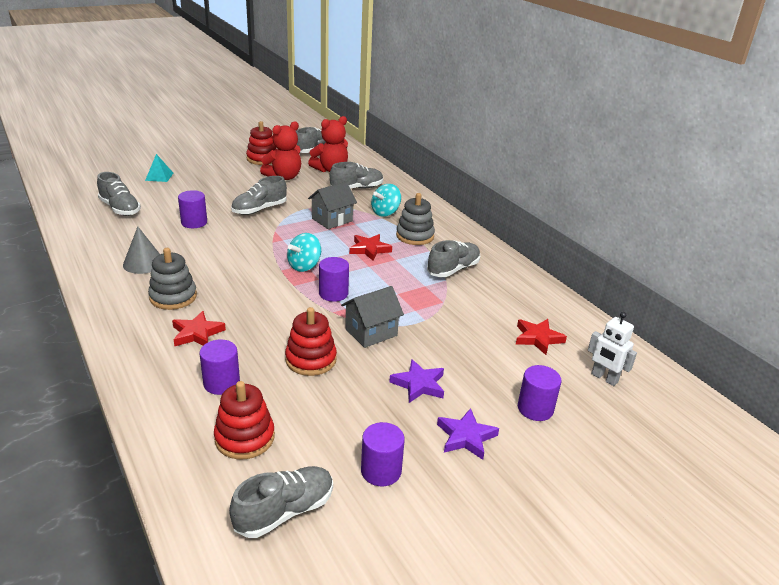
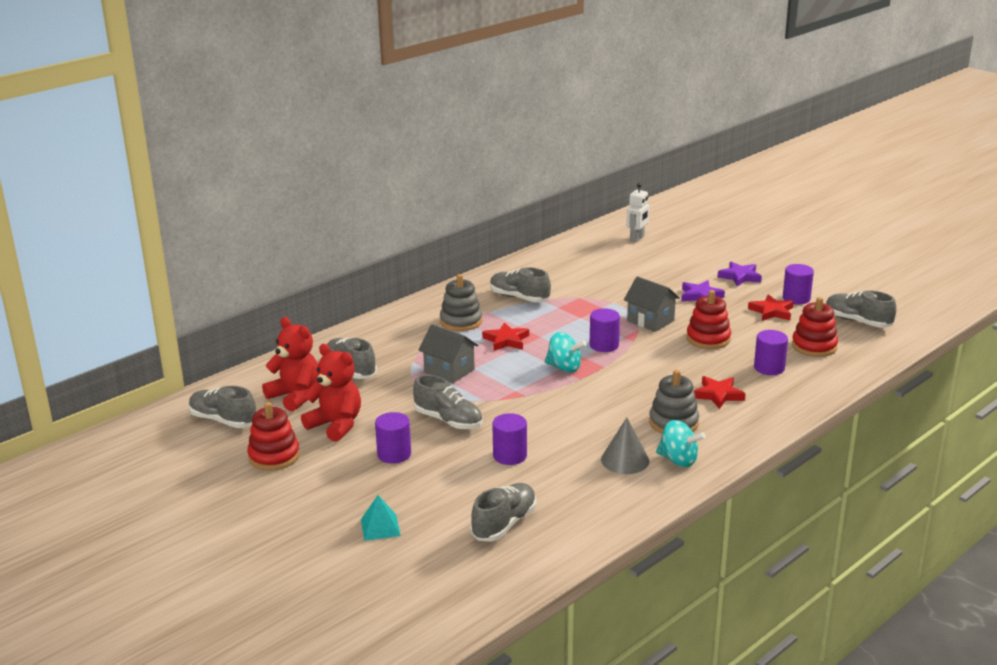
camera: 100 degrees left, 5 degrees down
turquoise spinning top [371,184,401,217] -> turquoise spinning top moved to [656,420,705,467]
red star [516,319,567,355] -> red star moved to [748,294,794,321]
purple cylinder [518,365,561,421] -> purple cylinder moved to [375,412,411,464]

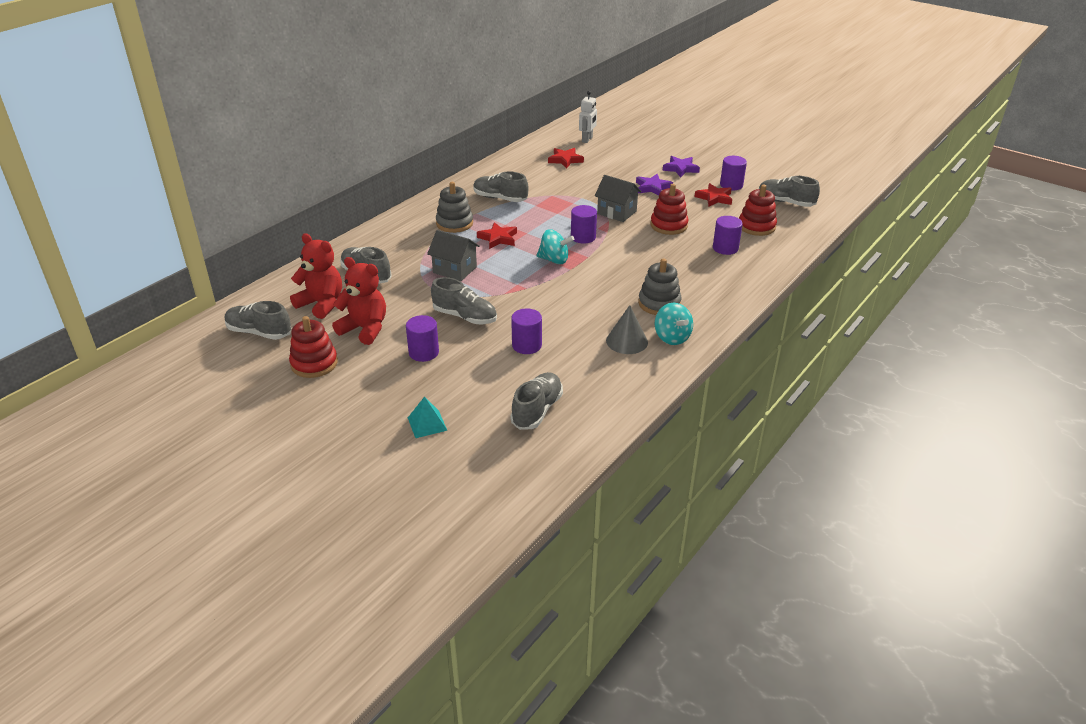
camera: 10 degrees left, 10 degrees up
turquoise spinning top [656,420,705,467] -> turquoise spinning top turned 45 degrees clockwise [655,303,693,345]
red star [694,376,746,409] -> red star moved to [548,148,584,168]

